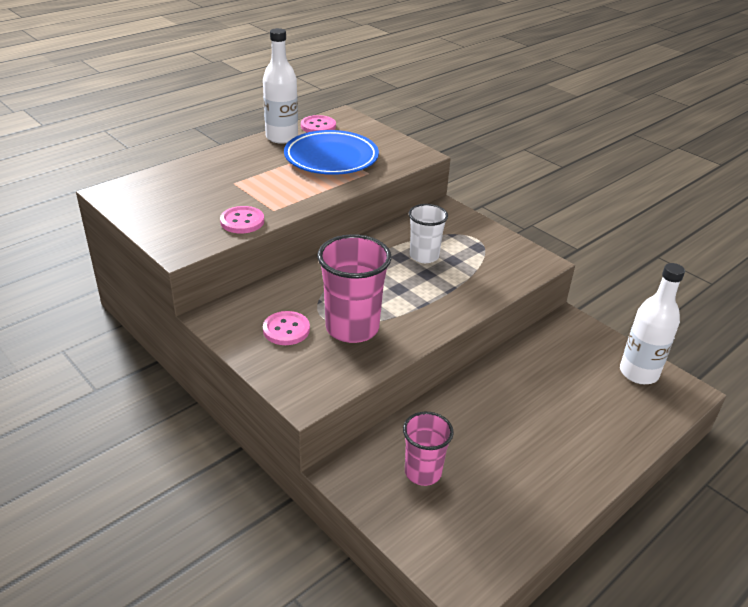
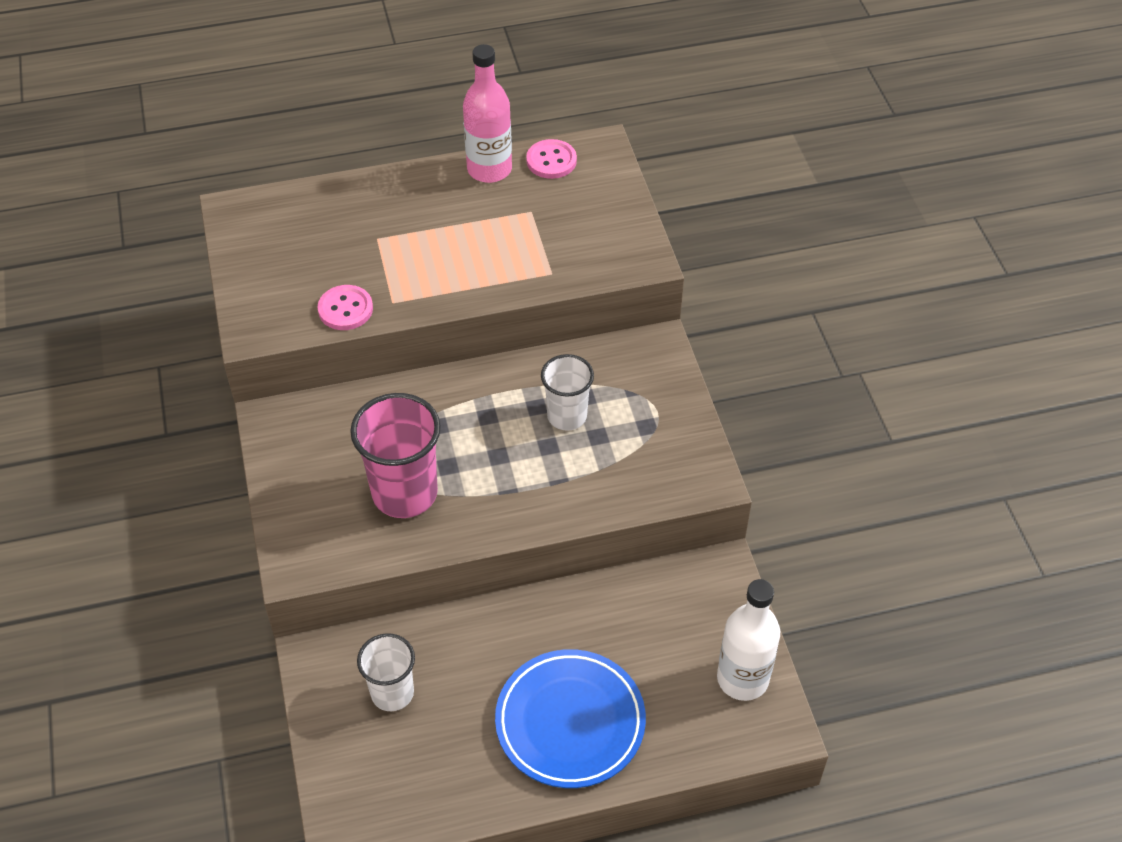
camera: 30 degrees right, 15 degrees up
white bottle [263,28,298,144] -> pink bottle [463,44,512,183]
pink button [263,311,310,345] -> none
blue plate [284,130,379,175] -> blue plate moved to [495,649,646,788]
pink cup [403,412,454,486] -> white cup [357,633,415,711]

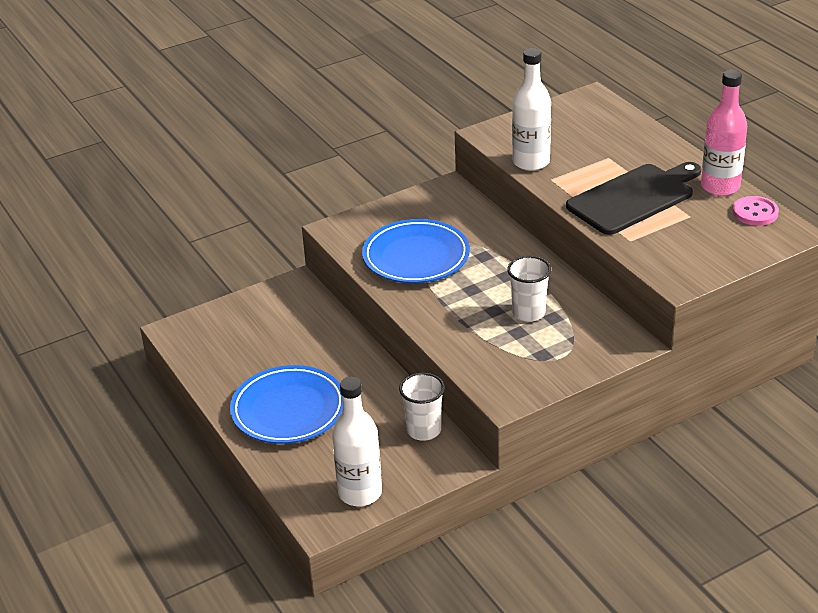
camera: 75 degrees right, 15 degrees down
pink button [318,285,373,330] -> white bottle [512,48,551,171]
pink cup [350,393,441,518] -> blue plate [362,219,470,283]
white cup [357,633,415,711] -> white cup moved to [399,373,445,441]
none -> black cutting board [566,162,701,235]

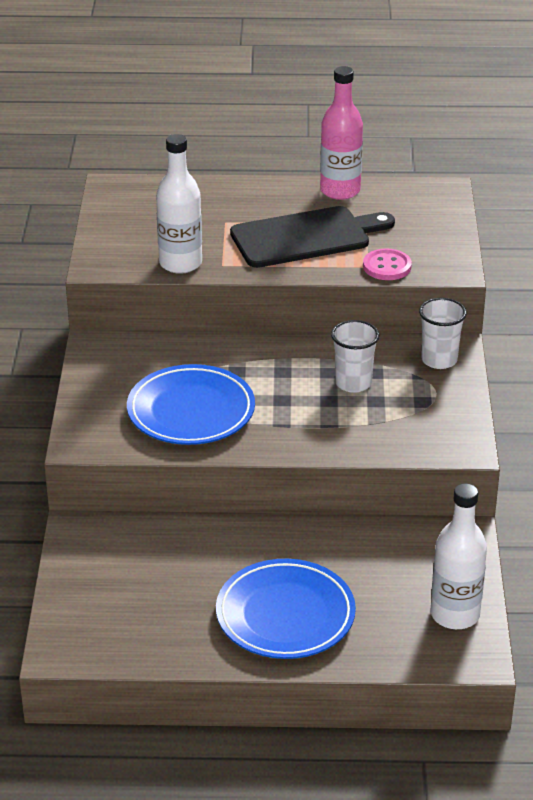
camera: 60 degrees left, 0 degrees up
white cup [399,373,445,441] -> white cup moved to [419,298,467,369]
black cutting board [566,162,701,235] -> black cutting board turned 75 degrees clockwise [230,206,395,268]
pink button [733,196,779,226] -> pink button moved to [363,248,412,280]

